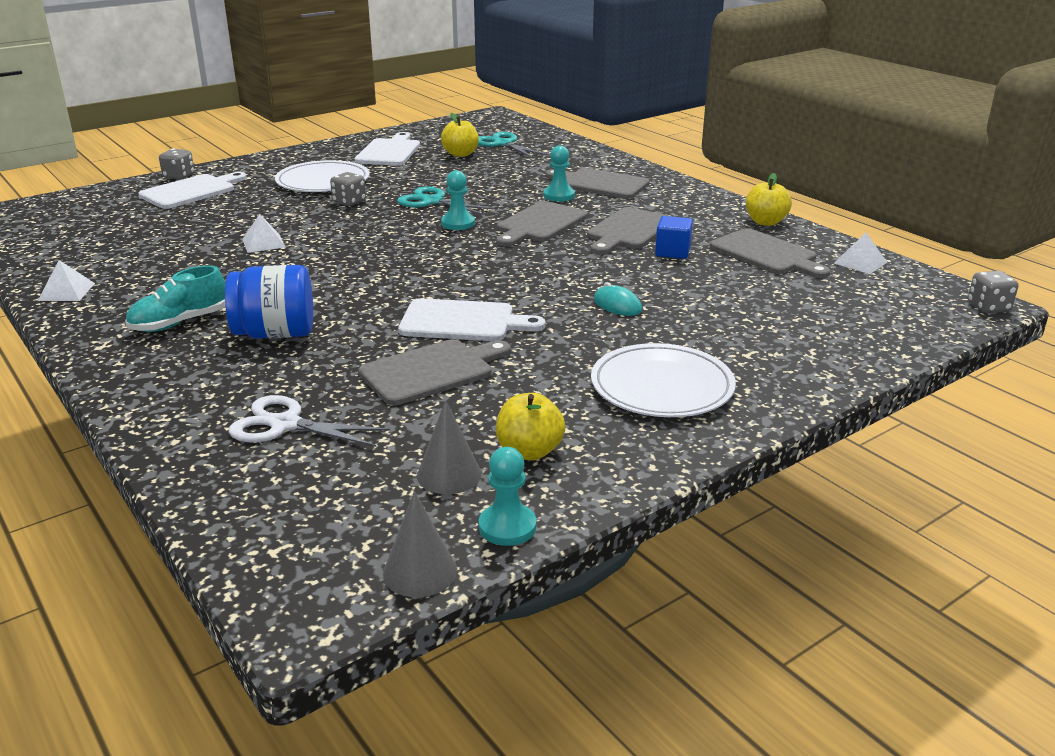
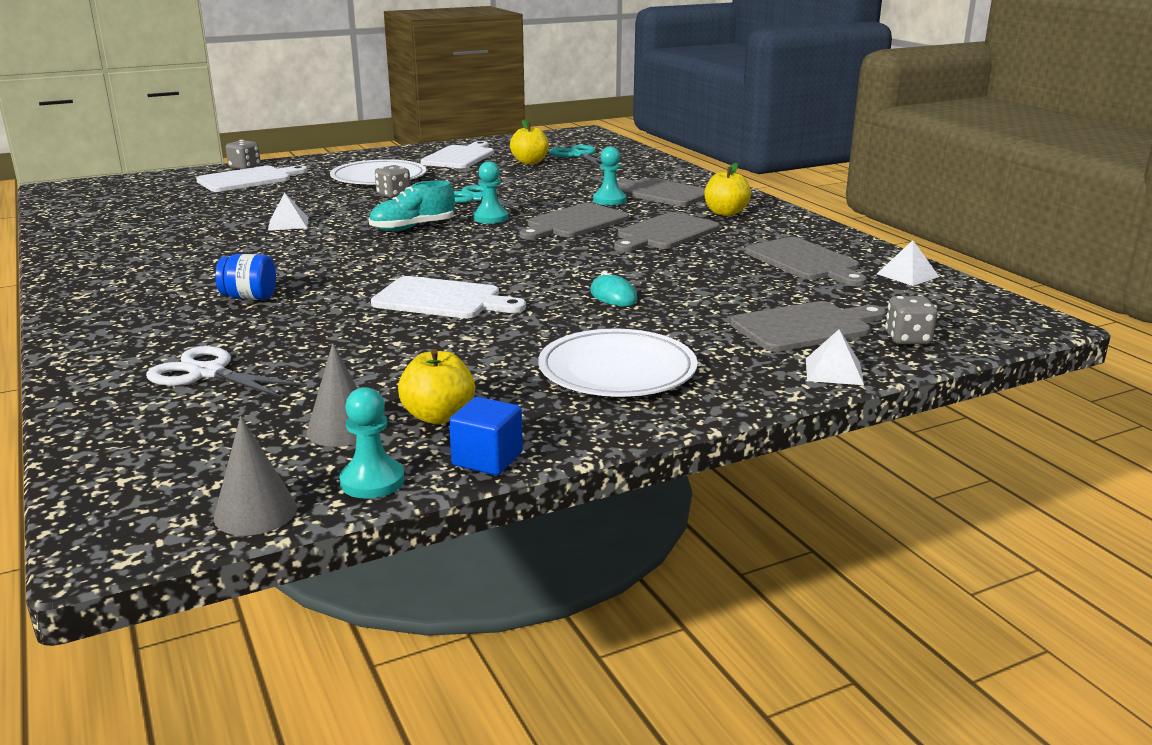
camera: 10 degrees right, 5 degrees down
white pyramid [38,260,95,301] -> white pyramid moved to [806,329,864,385]
turquoise shoe [125,265,225,332] -> turquoise shoe moved to [369,180,455,231]
blue jar [225,265,313,339] -> blue jar [215,254,276,300], size x0.61
grey cutting board [358,339,511,405] -> grey cutting board moved to [730,301,886,352]
blue cube [655,216,693,259] -> blue cube moved to [449,397,523,475]
yellow apple [746,173,792,226] -> yellow apple moved to [704,163,751,216]
grey dice [968,271,1018,313] -> grey dice moved to [885,296,937,344]

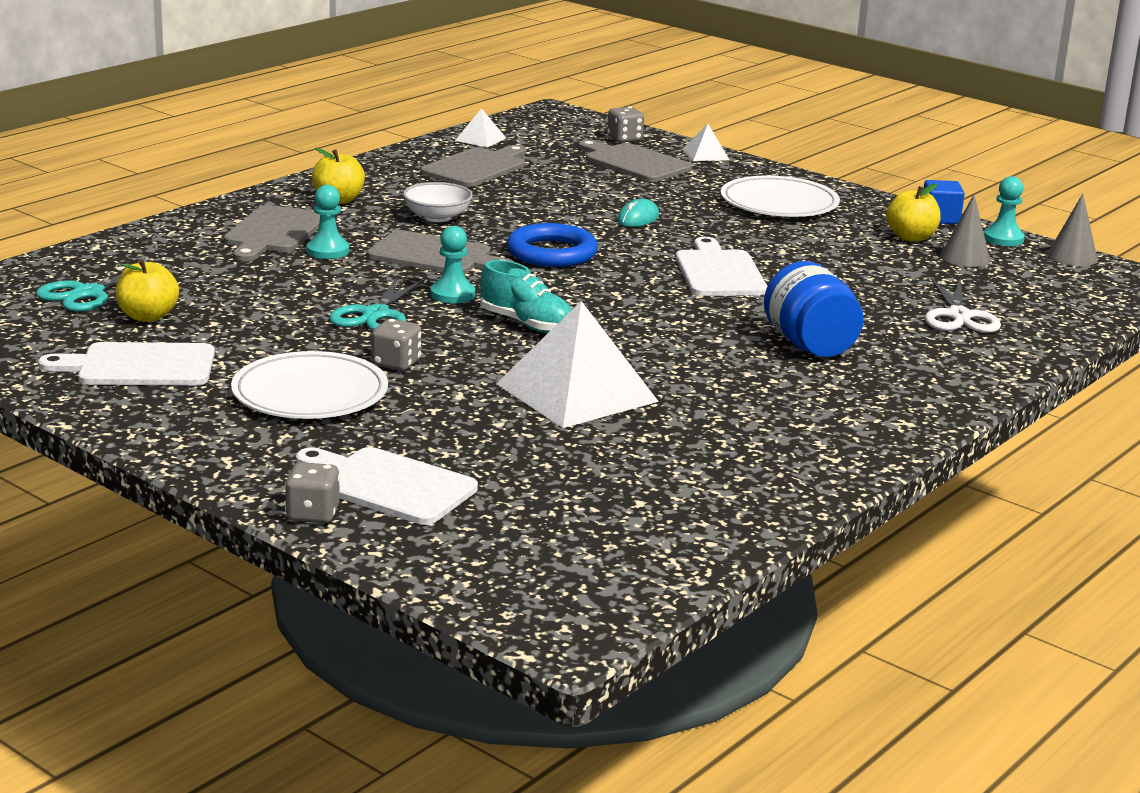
camera: 115 degrees left, 0 degrees up
blue jar [215,254,276,300] -> blue jar [764,261,864,357], size x1.64
white pyramid [268,193,308,231] -> white pyramid [496,301,659,428], size x2.23
grey cutting board [614,212,720,252] -> white bowl [403,182,473,222]
none -> blue ring [507,223,598,267]

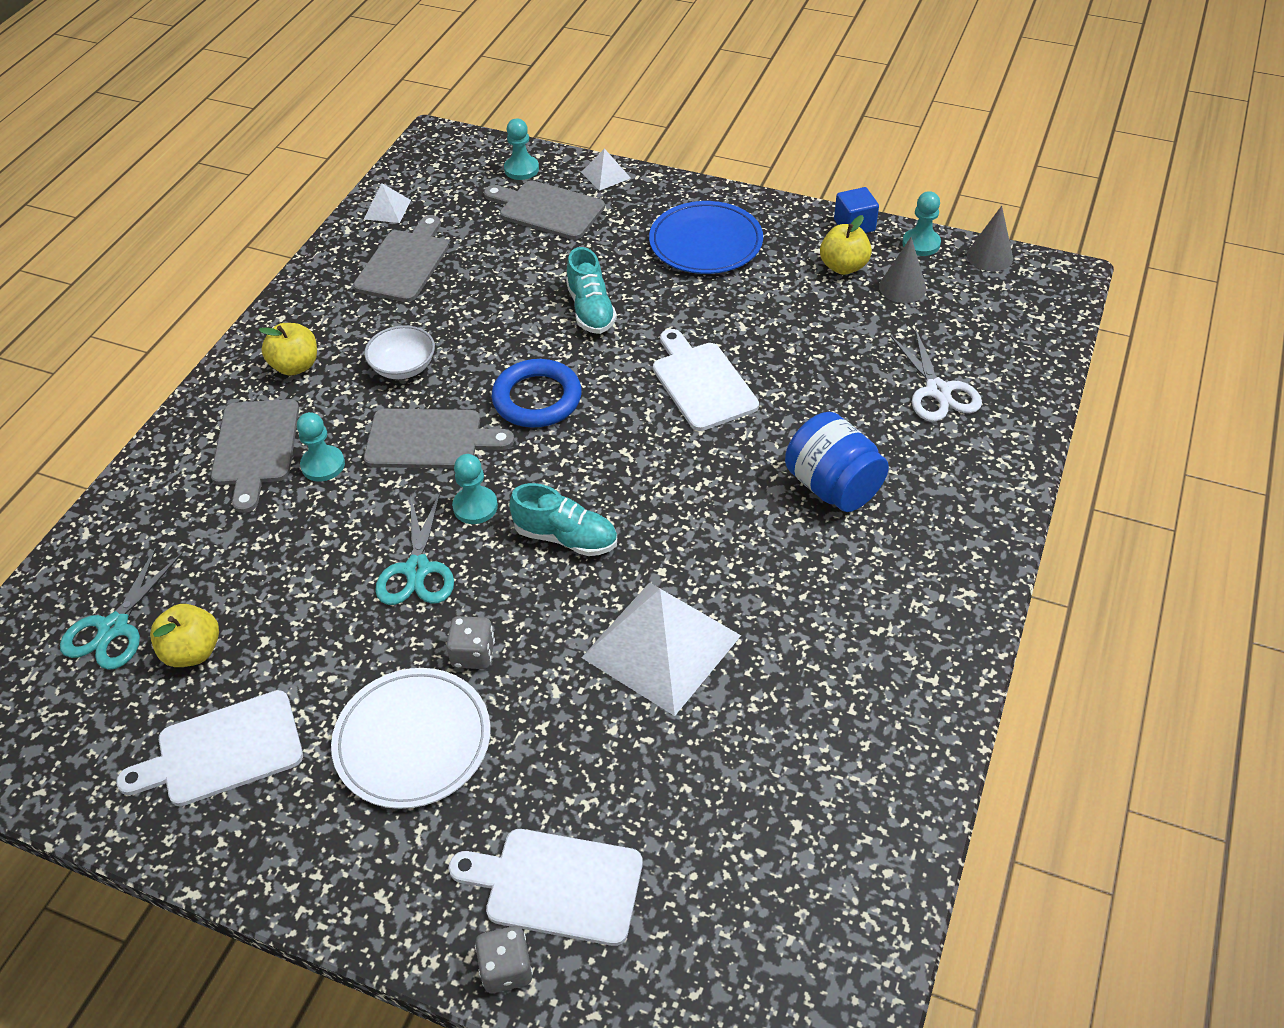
camera: 15 degrees left, 25 degrees up
grey dice [607,106,644,143] -> turquoise pawn [504,119,539,180]
turquoise mouse [617,199,659,227] -> turquoise shoe [566,247,617,334]
white plate [721,176,840,217] -> blue plate [649,201,763,274]

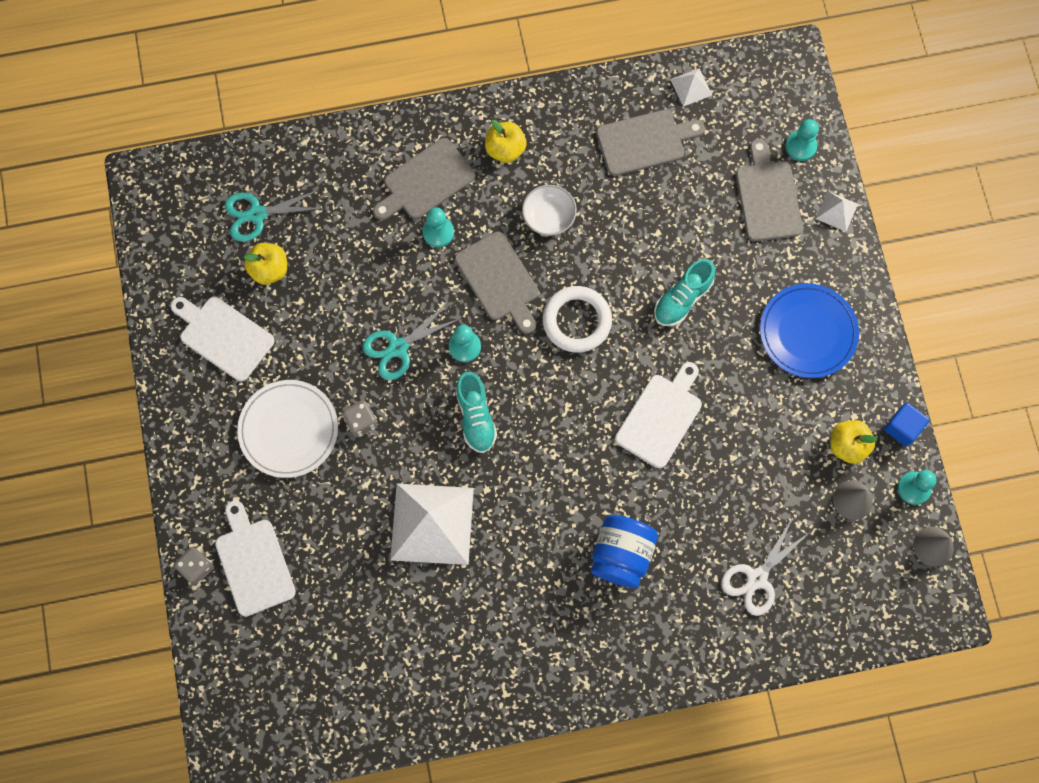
camera: 55 degrees right, 25 degrees up
blue ring [491,359,582,428] -> white ring [543,286,612,353]

